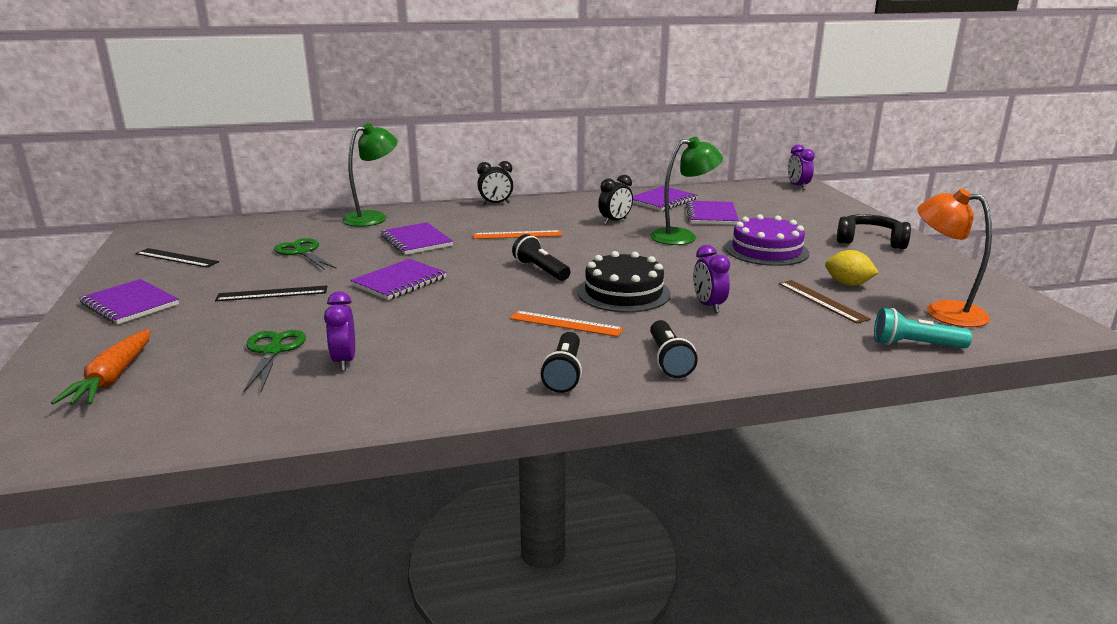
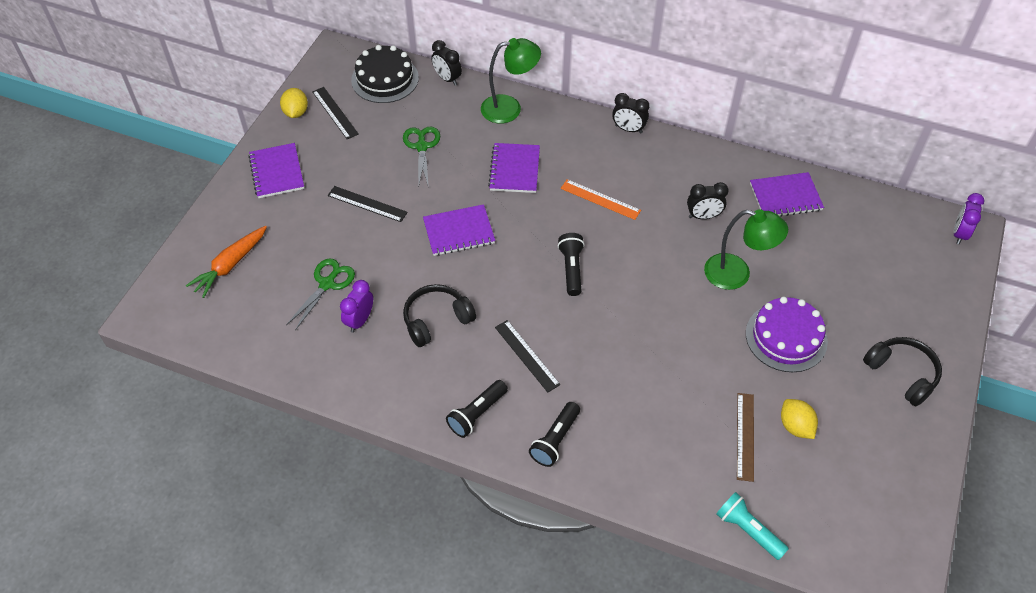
camera: 35 degrees right, 30 degrees up
orange ruler [510,311,624,337] -> black ruler [495,320,561,393]
black cake [577,251,671,313] -> black cake moved to [351,45,419,103]
purple notebook [686,200,739,225] -> none
purple clock [693,245,730,313] -> none
orange lamp [917,189,992,327] -> none
none -> yellow lemon [280,88,308,118]
none -> black headphones [403,284,476,347]
none -> black clock [432,40,462,86]

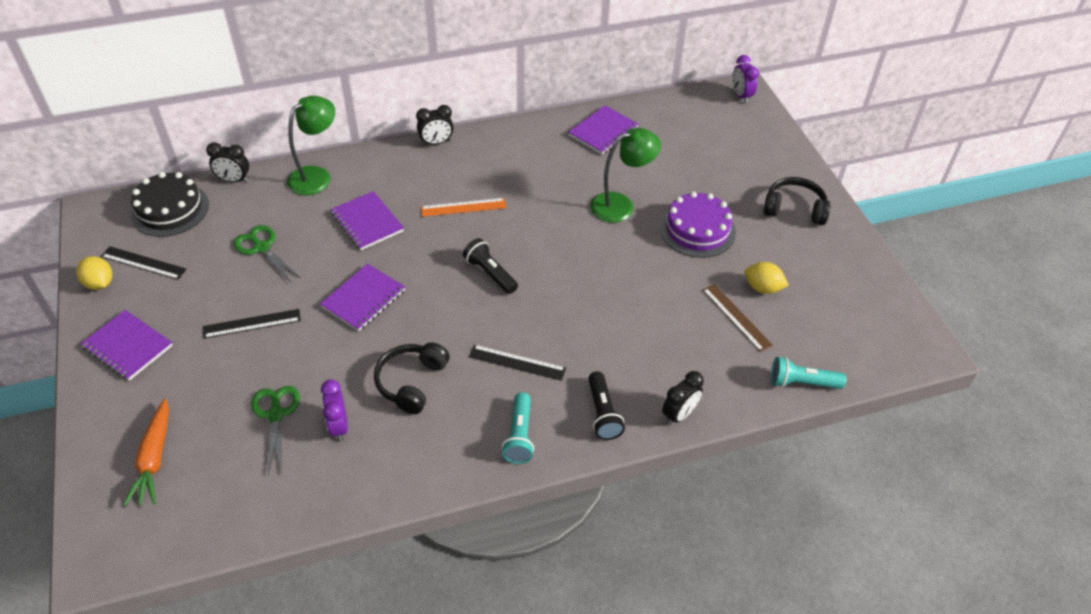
camera: 40 degrees left, 5 degrees down
black flashlight [446,380,508,438] -> turquoise flashlight [502,392,534,464]
black clock [687,182,729,219] -> black clock moved to [662,371,704,425]

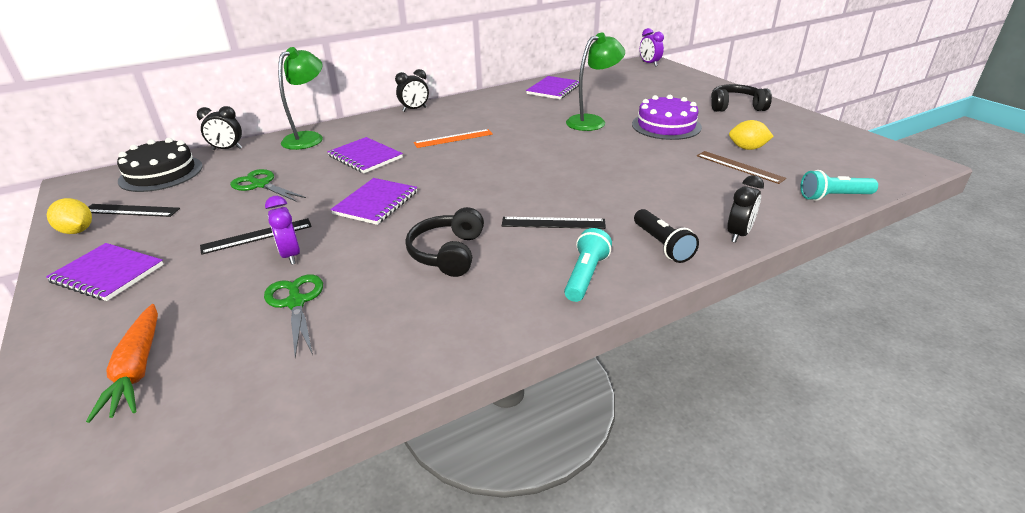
camera: 10 degrees left, 15 degrees down
purple clock [321,379,348,441] -> purple clock moved to [265,196,300,265]
black flashlight [463,238,518,294] -> none
turquoise flashlight [502,392,534,464] -> turquoise flashlight turned 150 degrees counterclockwise [564,228,612,302]

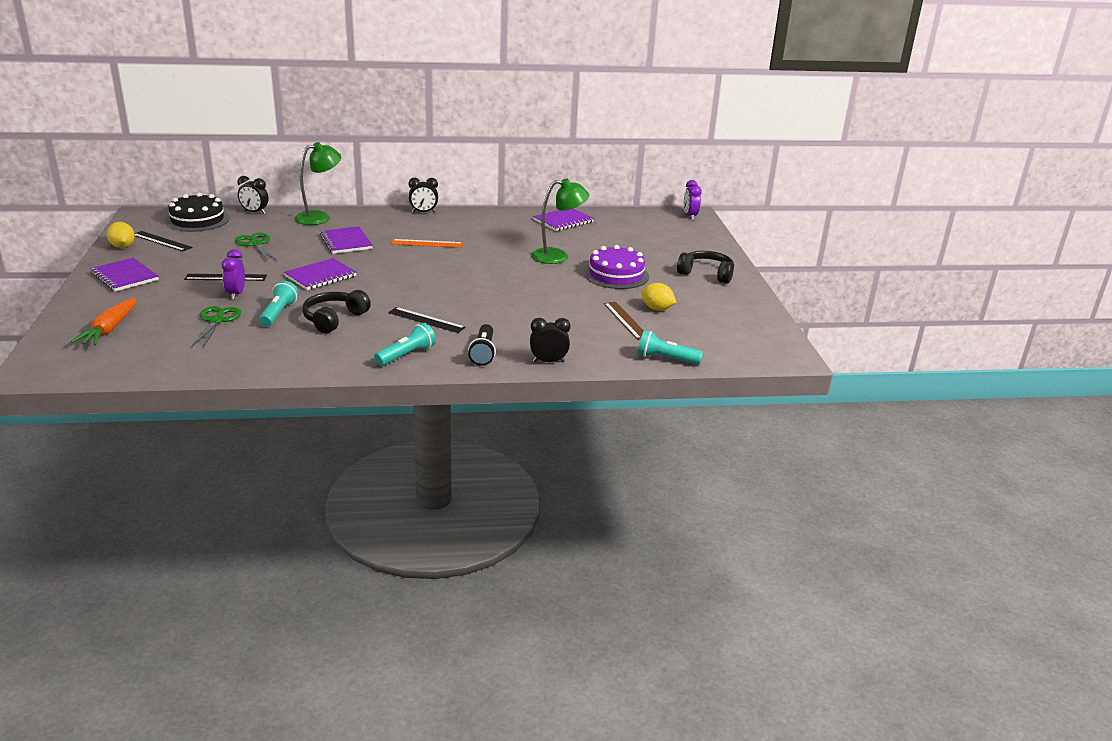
camera: 20 degrees right, 5 degrees down
black clock [727,175,764,243] -> black clock turned 150 degrees counterclockwise [530,318,570,362]
none -> turquoise flashlight [259,281,299,327]

